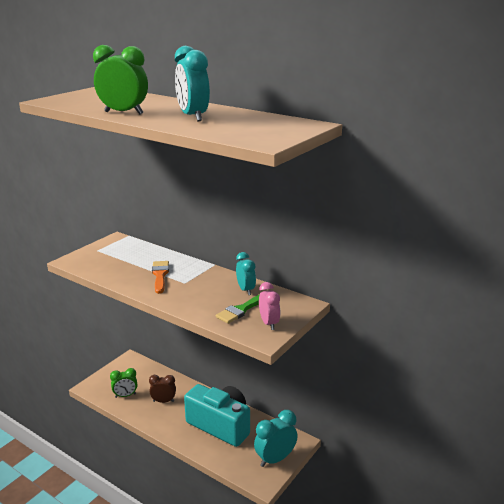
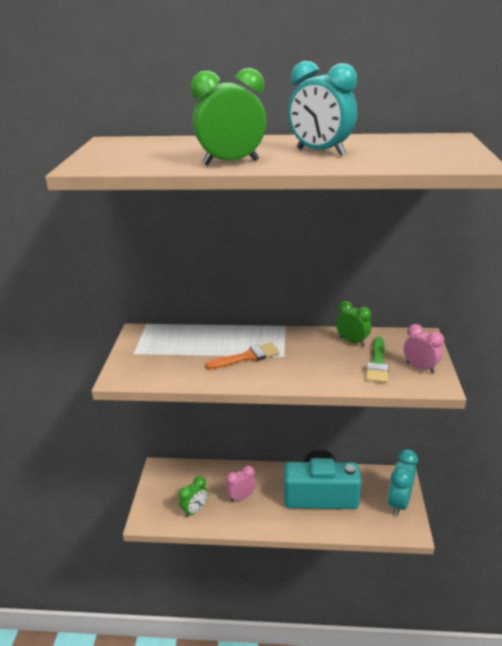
camera: 30 degrees left, 5 degrees up
brown clock [149,375,176,403] -> pink clock [226,465,256,502]
orange brush [152,261,169,294] -> orange brush turned 105 degrees clockwise [205,342,280,370]
turquoise clock [236,252,256,295] -> green clock [336,301,371,346]

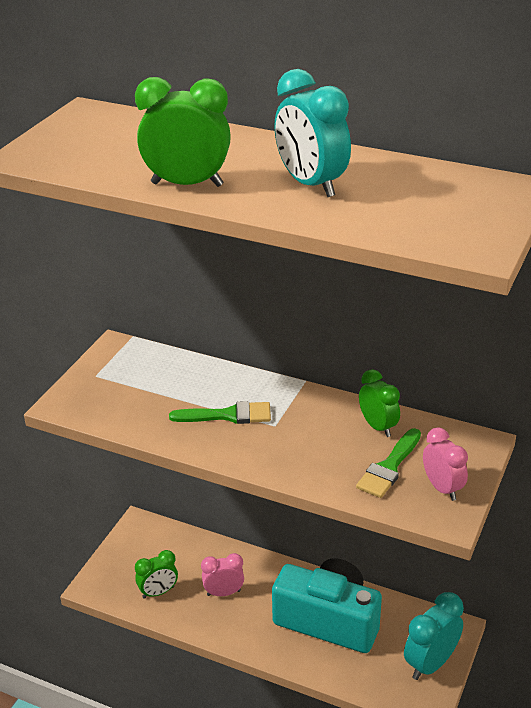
camera: 20 degrees right, 5 degrees up
orange brush [205,342,280,370] -> green brush [169,401,271,424]

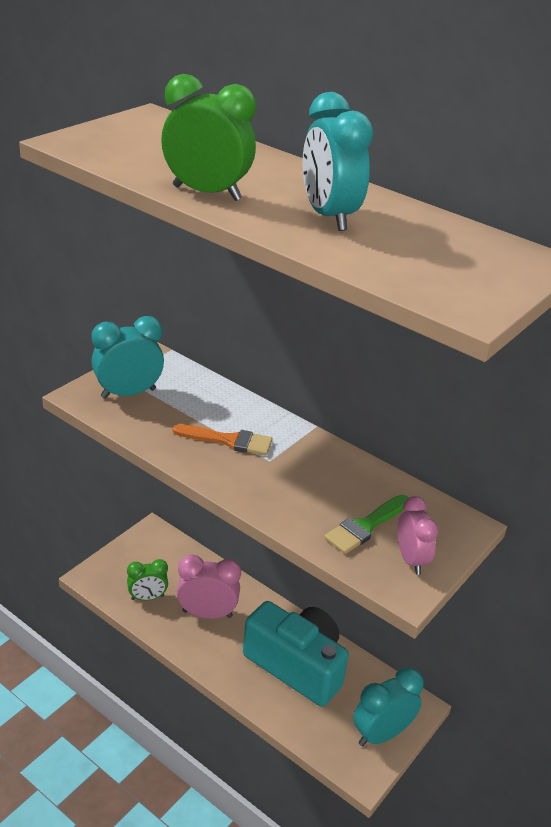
camera: 10 degrees right, 0 degrees up
green brush [169,401,271,424] -> orange brush [172,424,273,456]
pink clock [201,553,244,596] -> pink clock [177,554,241,619], size x1.52
green clock [359,369,400,437] -> none
none -> turquoise clock [91,316,164,399]

